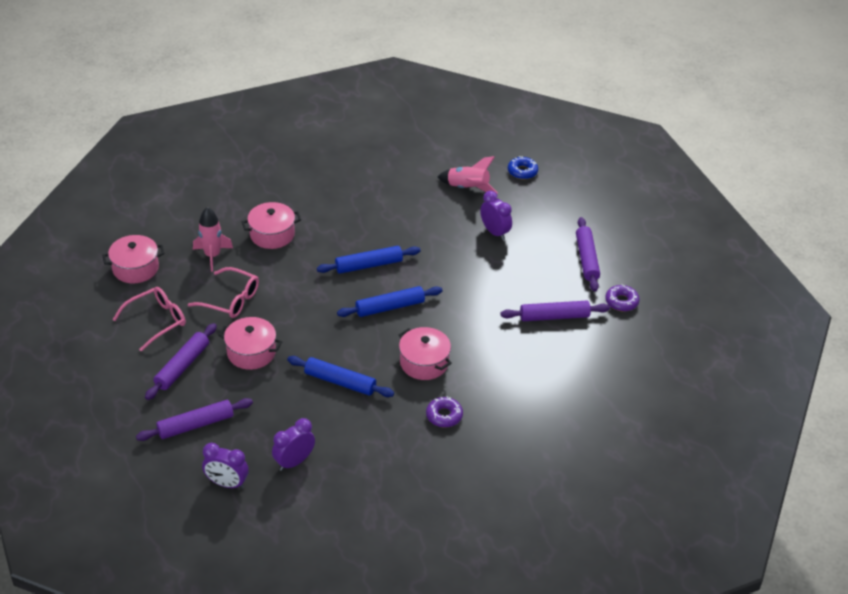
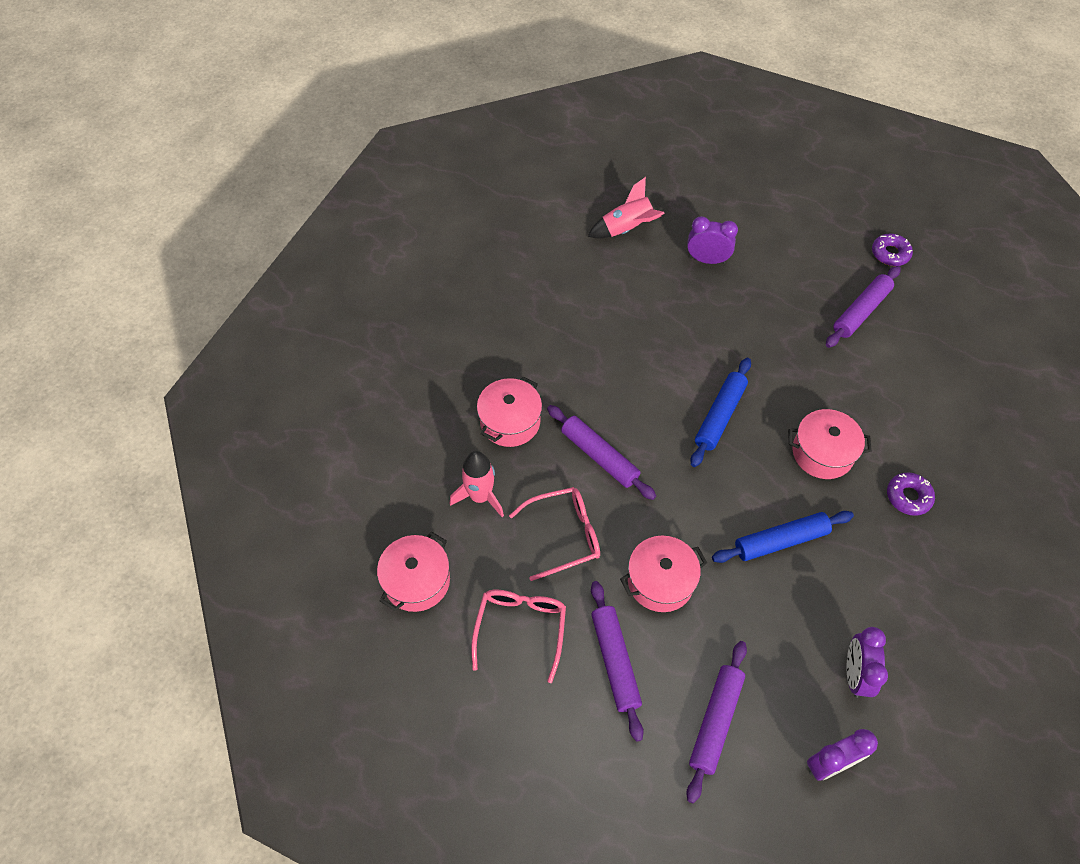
camera: 40 degrees left, 15 degrees up
blue rolling pin [317,246,421,274] -> none
blue donut [508,156,538,179] -> none
purple rolling pin [576,217,600,292] -> purple rolling pin moved to [547,405,656,500]

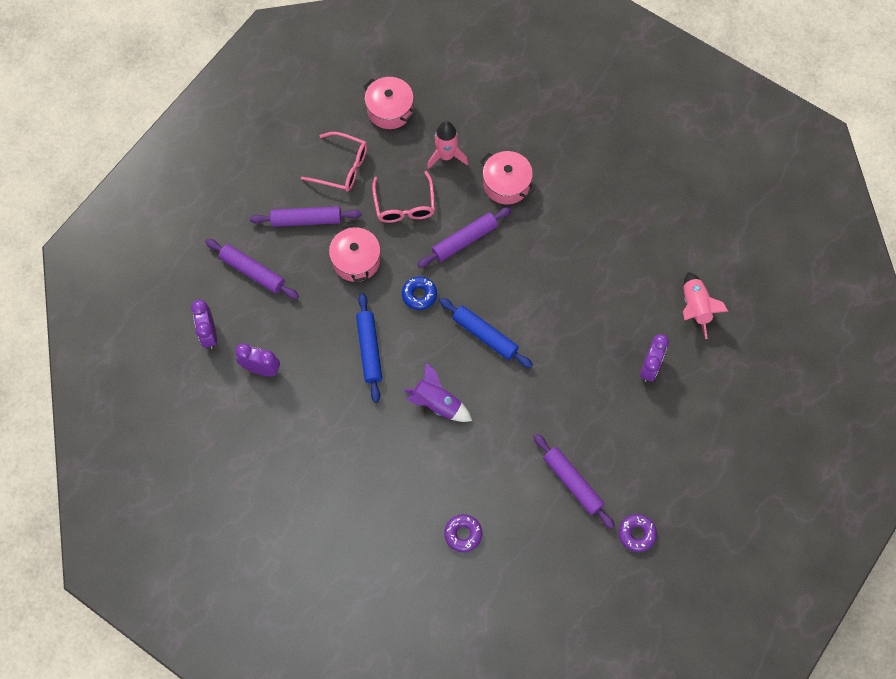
camera: 100 degrees right, 10 degrees up
pink pot [788,409,872,479] -> purple rocket [403,363,472,422]
purple donut [887,472,935,516] -> purple donut moved to [444,514,482,552]
none -> blue donut [402,277,437,310]

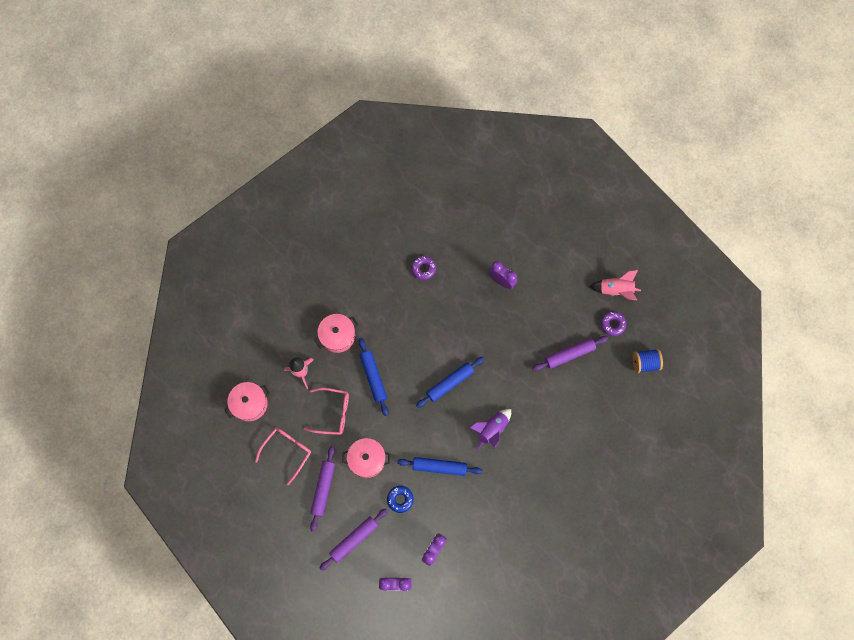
camera: 75 degrees left, 5 degrees up
blue donut [402,277,437,310] -> blue donut moved to [387,486,414,513]
purple rolling pin [417,207,512,268] -> blue rolling pin [358,338,389,416]
purple donut [444,514,482,552] -> purple donut moved to [411,256,436,280]
pink rocket [683,272,729,339] -> pink rocket moved to [589,270,641,300]
none -> blue spool [633,349,663,373]

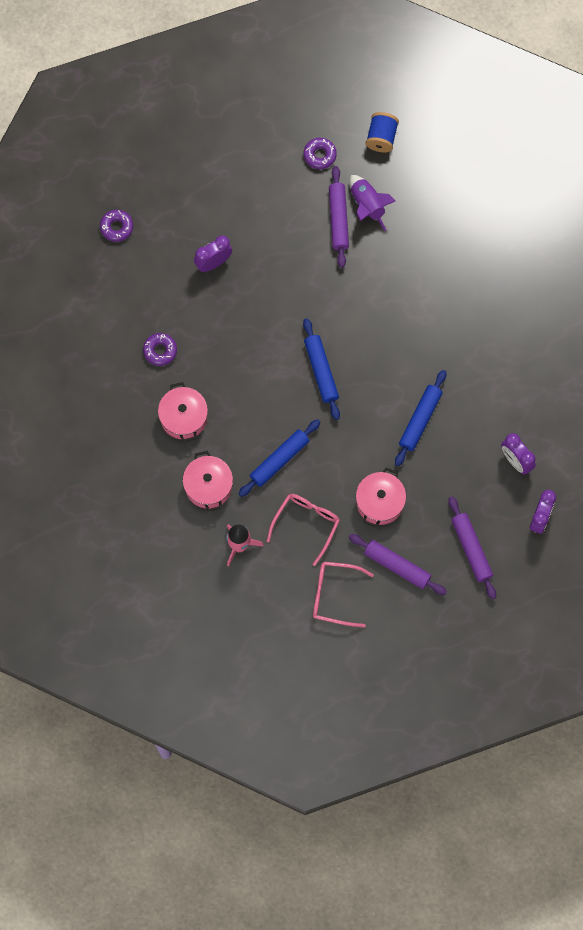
camera: 70 degrees left, 0 degrees up
pink pot [224,382,270,421] -> pink pot moved to [158,382,208,442]
pink glasses [255,428,311,485] -> pink glasses turned 45 degrees counterclockwise [313,562,374,628]
blue rolling pin [358,338,389,416] -> blue rolling pin turned 45 degrees counterclockwise [239,419,321,497]
blue donut [387,486,414,513] -> none
purple rocket [469,409,511,450] -> purple rocket moved to [350,175,396,231]
pink rocket [589,270,641,300] -> none
none -> purple donut [100,210,133,242]

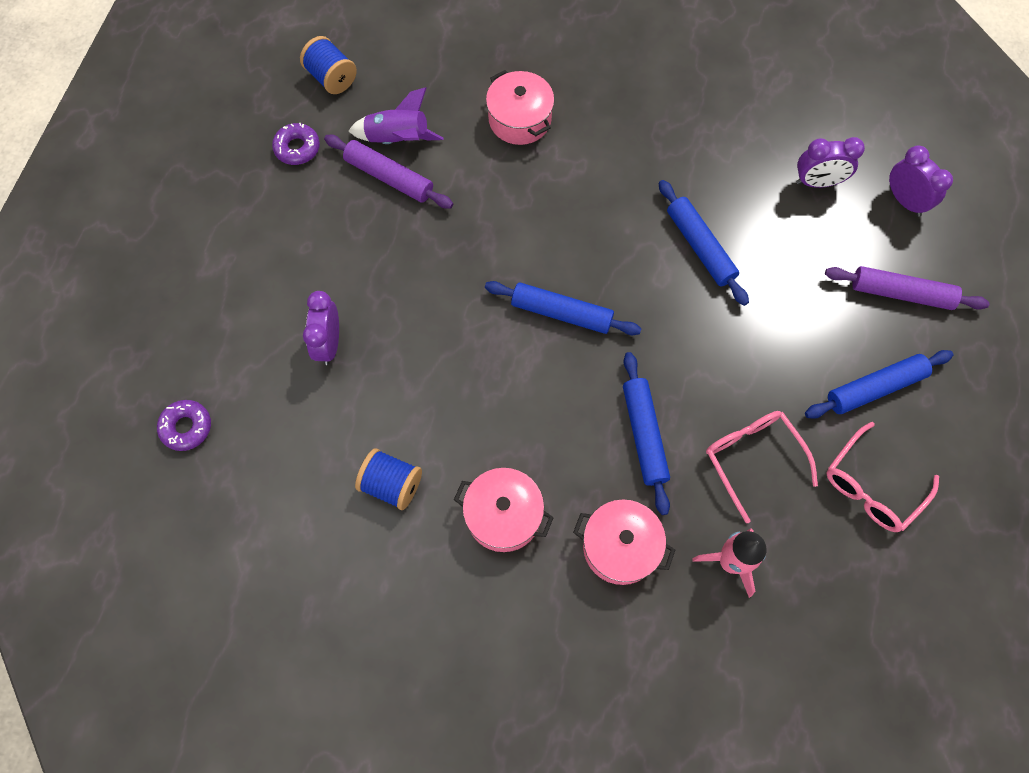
camera: 55 degrees left, 5 degrees down
purple donut [143,333,177,366] -> blue spool [355,448,422,510]
purple rolling pin [349,534,447,595] -> blue rolling pin [805,350,953,419]
pink pot [356,468,406,528] -> pink pot moved to [486,70,554,145]

